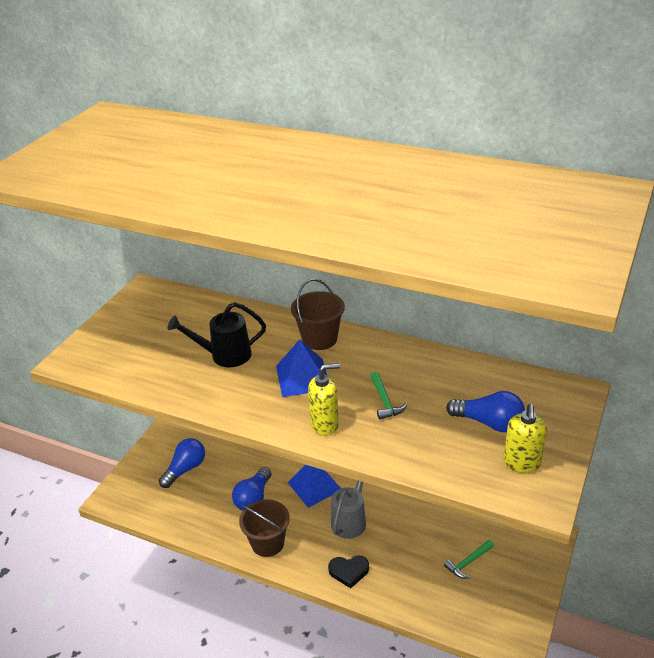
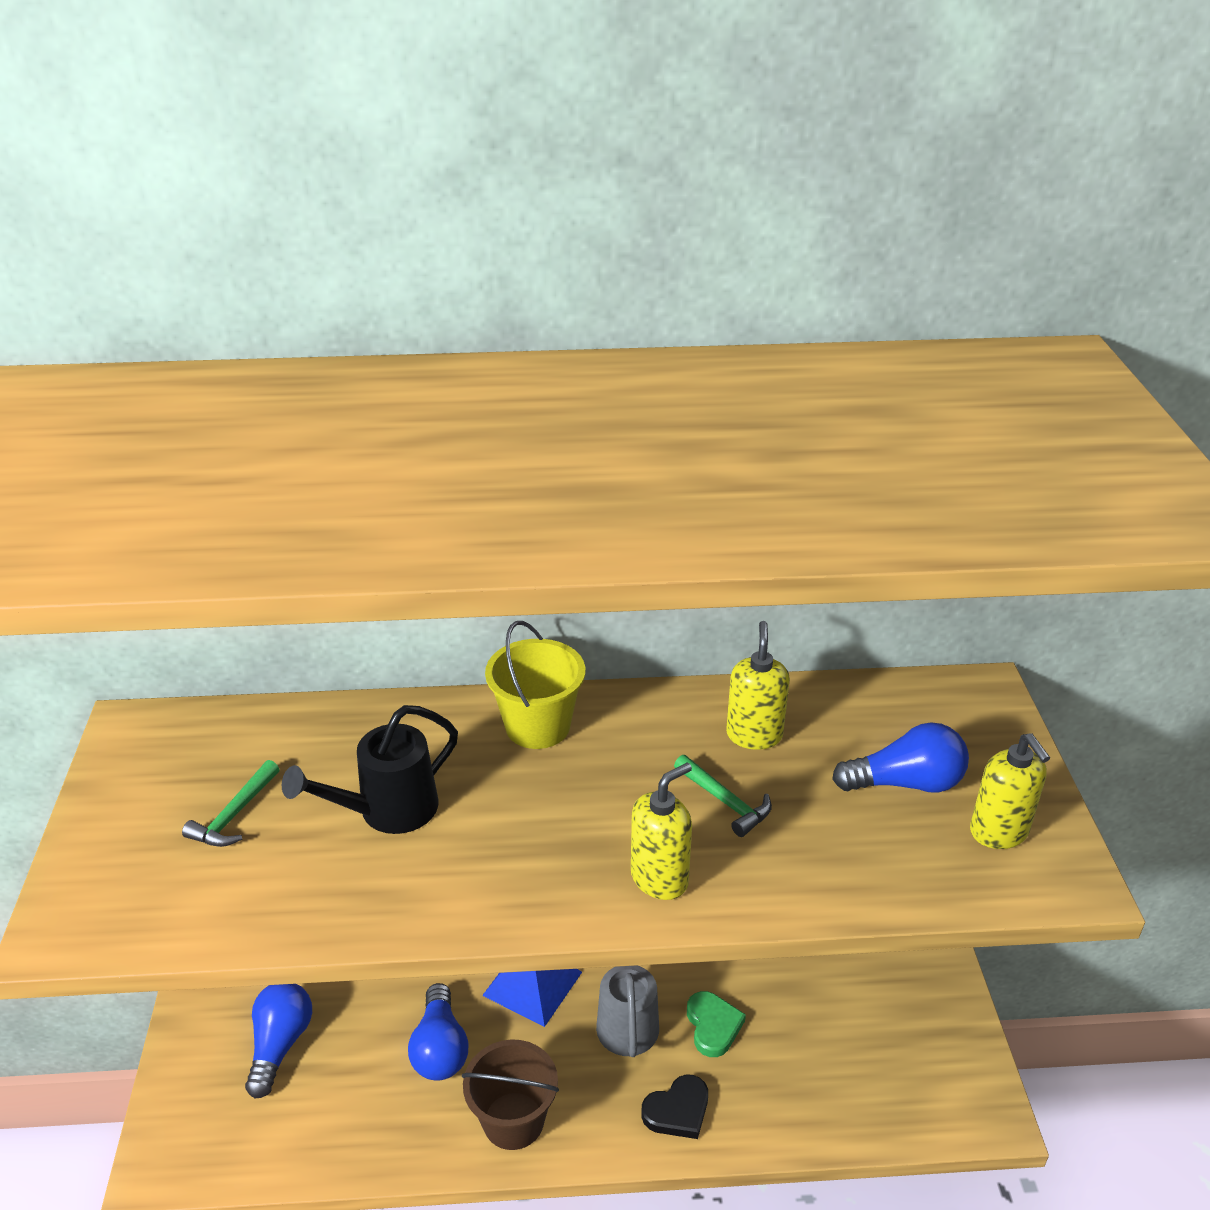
camera: 30 degrees left, 0 degrees up
blue pyramid [276,339,327,397] -> none
brown bucket [291,279,345,350] -> yellow bucket [485,621,585,749]
green hammer [444,540,494,579] -> green hammer moved to [182,760,280,847]
none -> green heart [687,991,746,1057]
none -> yellow soap dispenser [726,621,790,750]

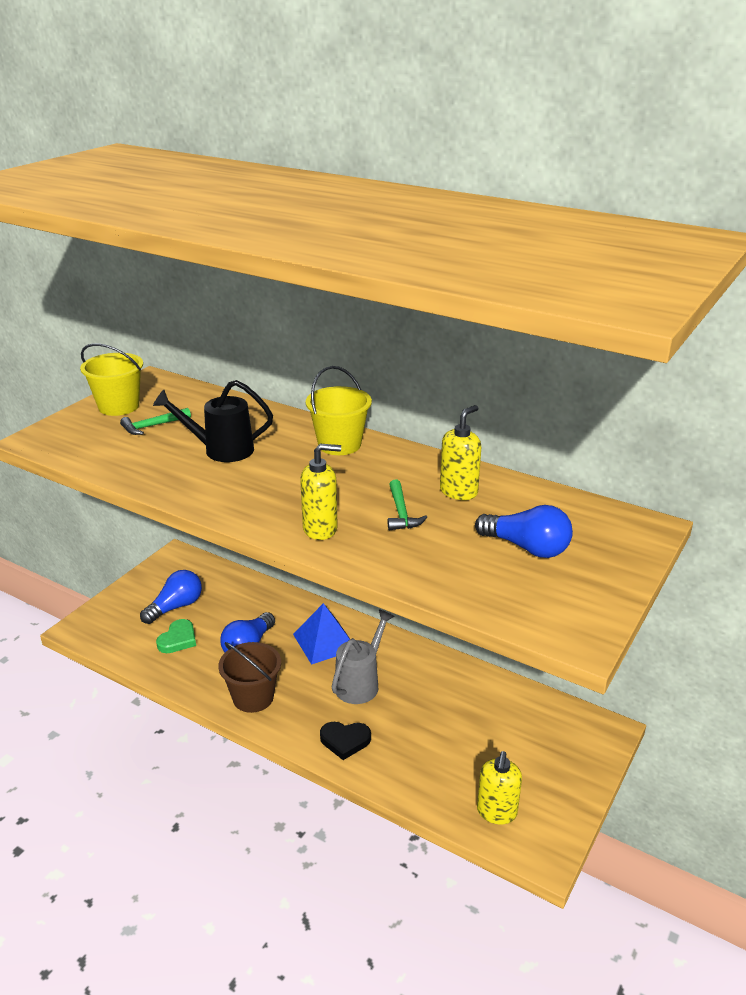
camera: 35 degrees right, 5 degrees down
green heart [687,991,746,1057] -> green heart moved to [156,619,196,653]
yellow soap dispenser [970,733,1050,849] -> yellow soap dispenser moved to [477,751,522,824]
none -> yellow bucket [80,343,143,416]

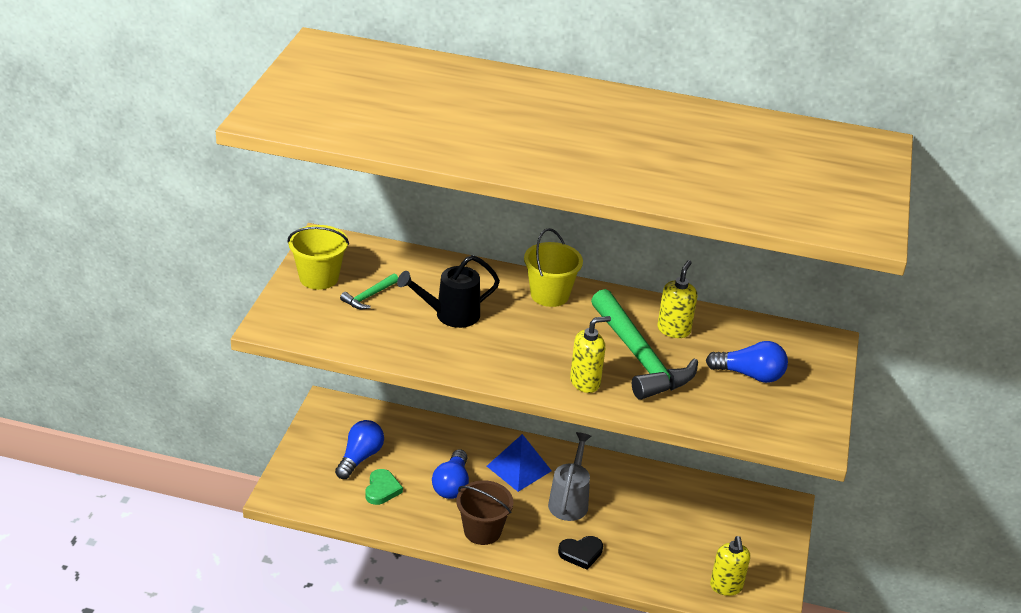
camera: 20 degrees left, 5 degrees up
green hammer [388,479,427,531] -> green hammer [591,289,698,400], size x2.29

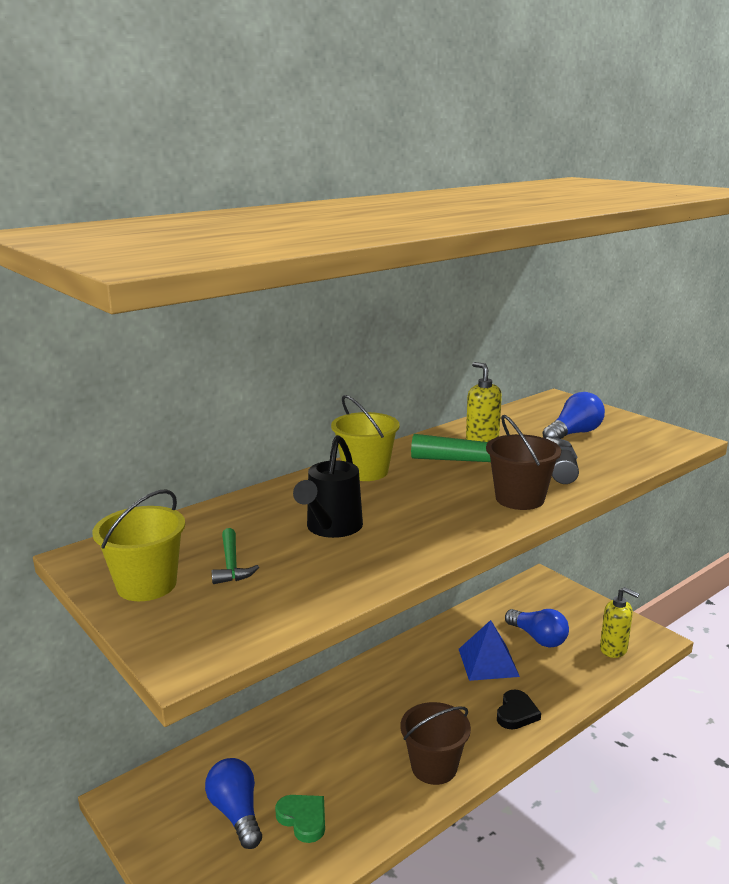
camera: 50 degrees left, 15 degrees down
blue light bulb [432,449,469,499] -> blue light bulb moved to [505,609,569,648]
blue pyramid [487,434,552,492] -> blue pyramid moved to [459,620,520,681]
grey watering can [548,432,591,521] -> none
yellow soap dispenser [570,316,611,393] -> brown bucket [486,415,561,510]

